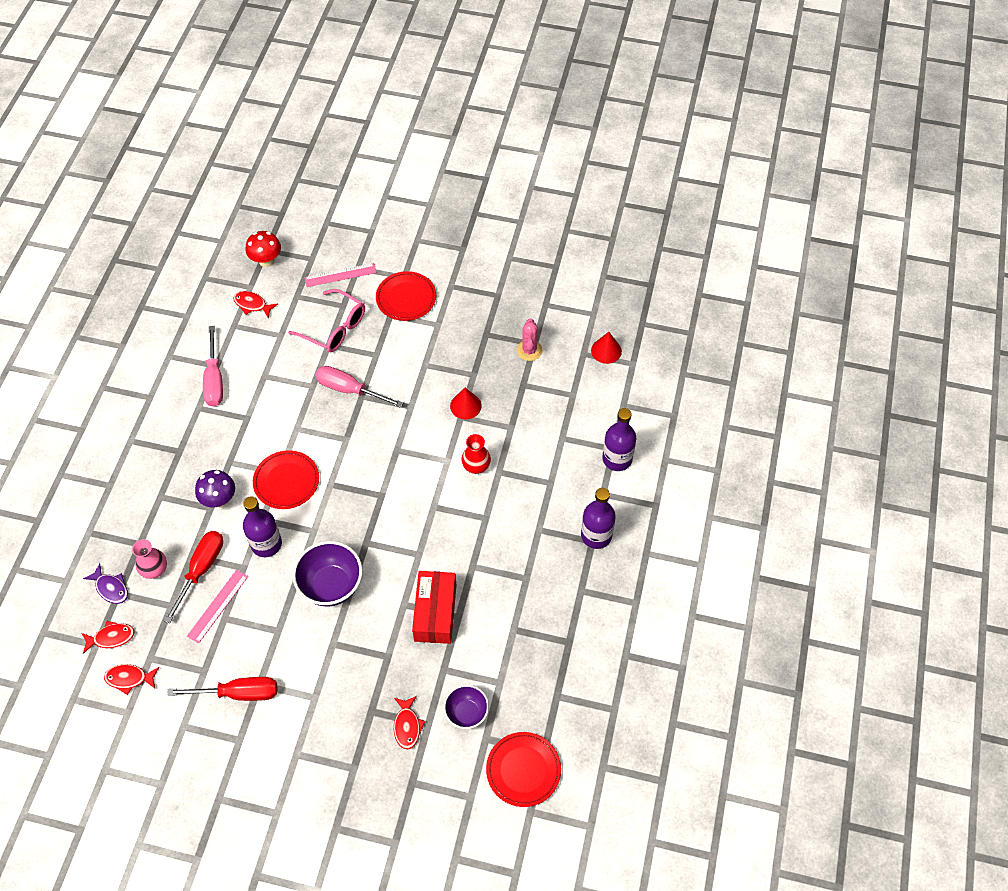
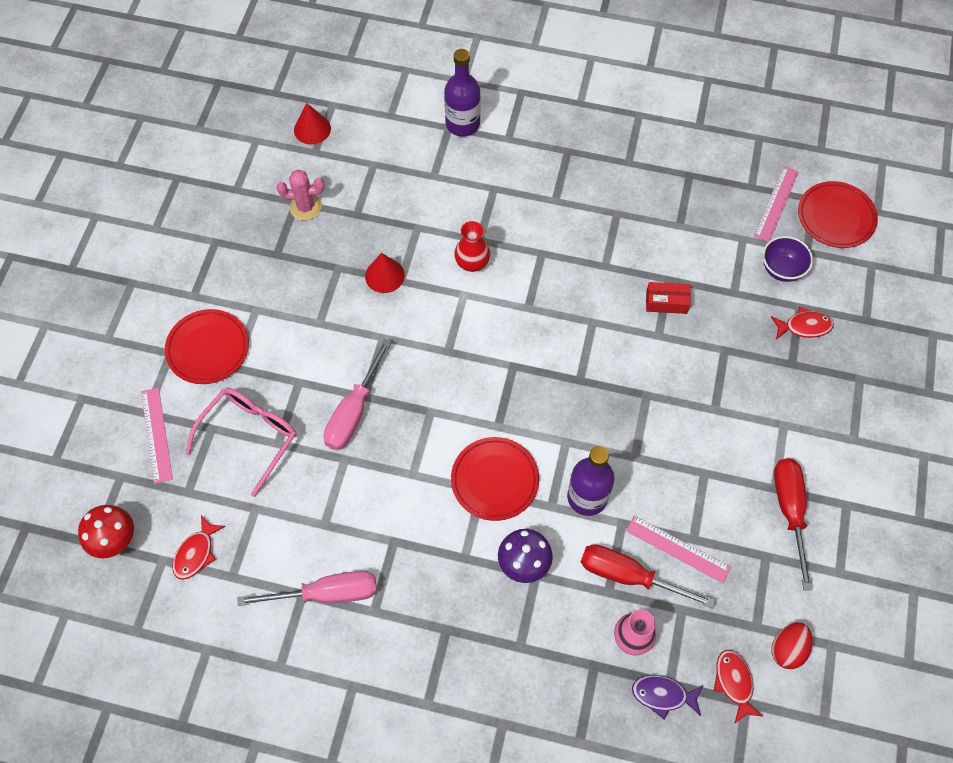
camera: 90 degrees left, 5 degrees up
purple fish [83,564,128,604] -> purple fish turned 120 degrees counterclockwise [632,675,704,719]
red fish [104,664,159,695] -> red egg [772,622,813,669]
purple bowl [292,541,363,606] -> none
red box [412,571,456,644] -> red box [646,282,691,314], size x0.55
purple bottle [581,488,615,549] -> none
none -> pink ruler [754,166,799,242]

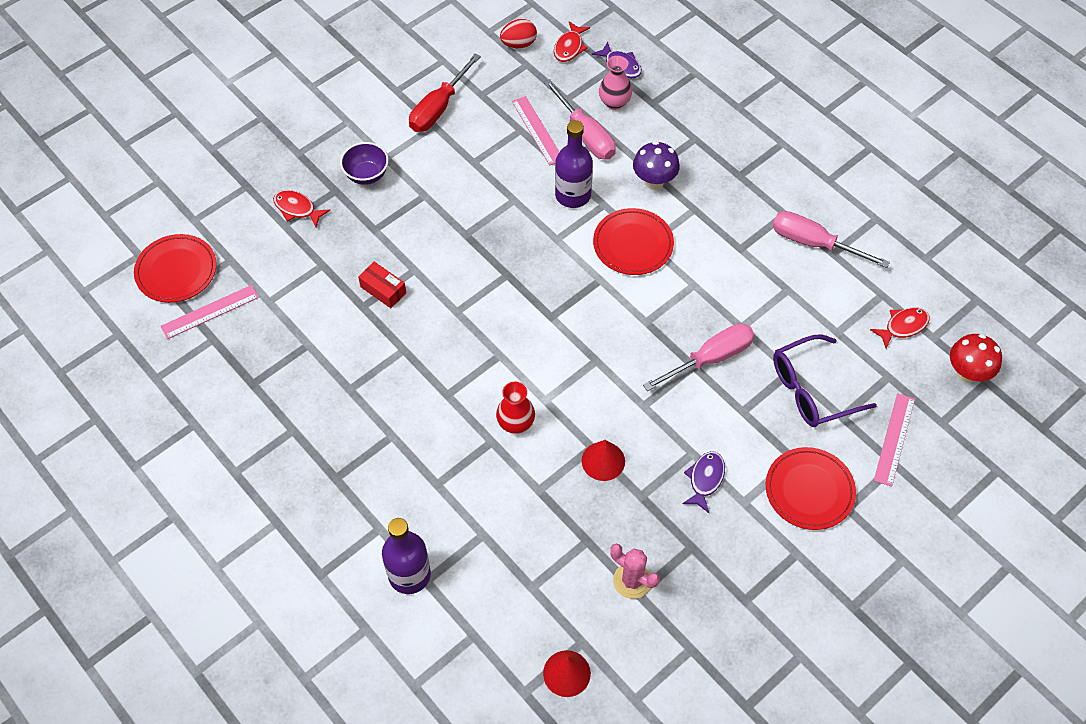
camera: 145 degrees left, 5 degrees down
pink glasses [186,388,297,497] -> purple glasses [773,334,877,427]
red screwdriver [581,544,715,609] -> pink screwdriver [544,79,616,160]
purple bowl [763,236,813,282] -> purple bowl moved to [340,142,389,185]
none -> purple fish [682,451,725,513]

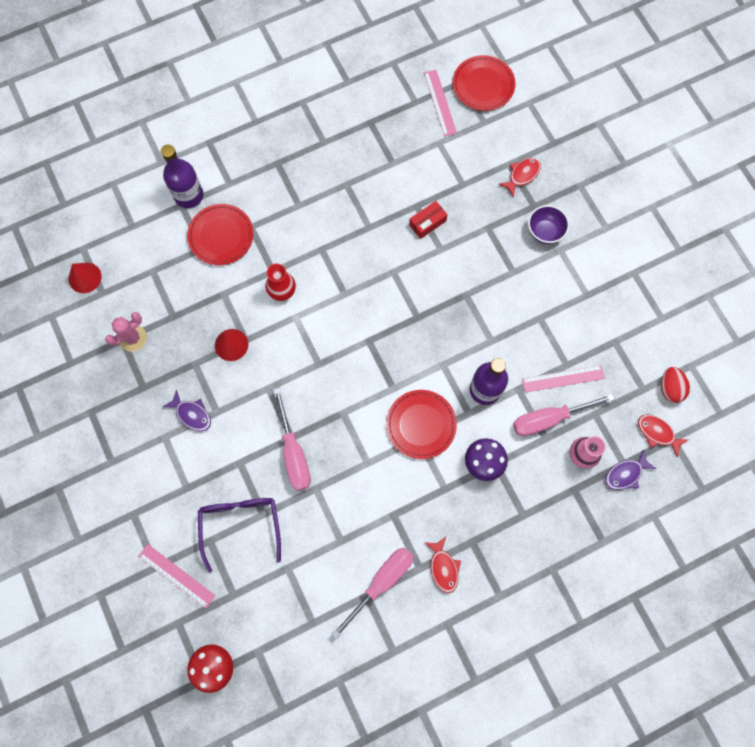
camera: 105 degrees right, 15 degrees up
red screwdriver [409,53,481,132] -> none
red plate [766,447,856,530] -> red plate moved to [187,204,254,265]
red fish [870,307,930,349] -> red fish moved to [424,537,461,593]

